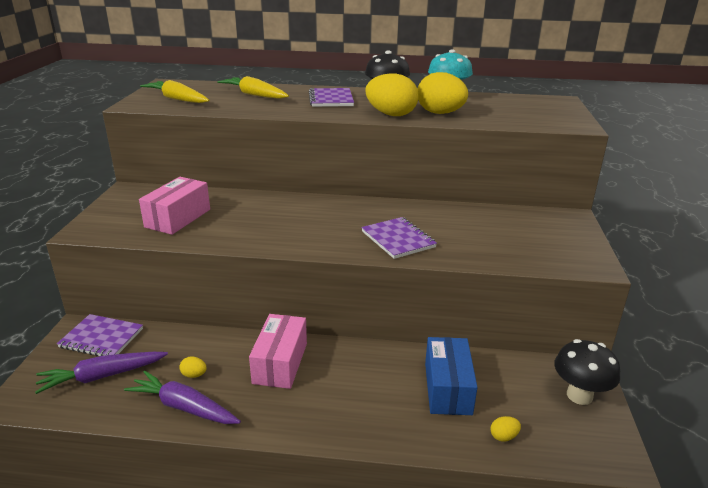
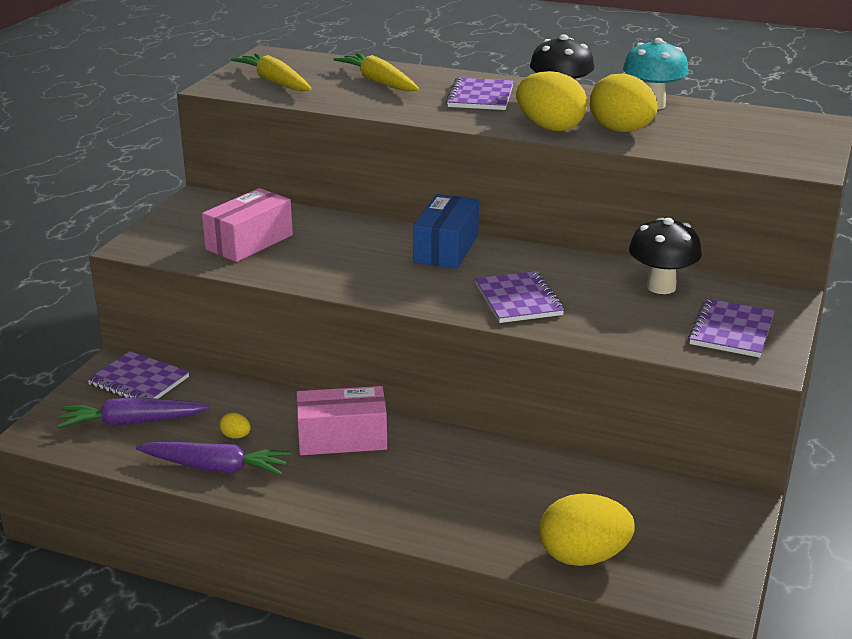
camera: 15 degrees right, 0 degrees up
purple carrot [124,371,241,424] -> purple carrot turned 150 degrees clockwise [136,442,291,475]
pink box [249,314,307,389] -> pink box turned 60 degrees clockwise [296,386,387,455]
blue box [425,337,478,415] -> blue box moved to [413,194,479,269]
yellow egg [491,416,521,442] -> yellow egg [540,494,635,566], size x2.40
black mushroom [554,339,620,405] -> black mushroom moved to [629,217,702,294]
none -> purple notebook [688,299,775,358]

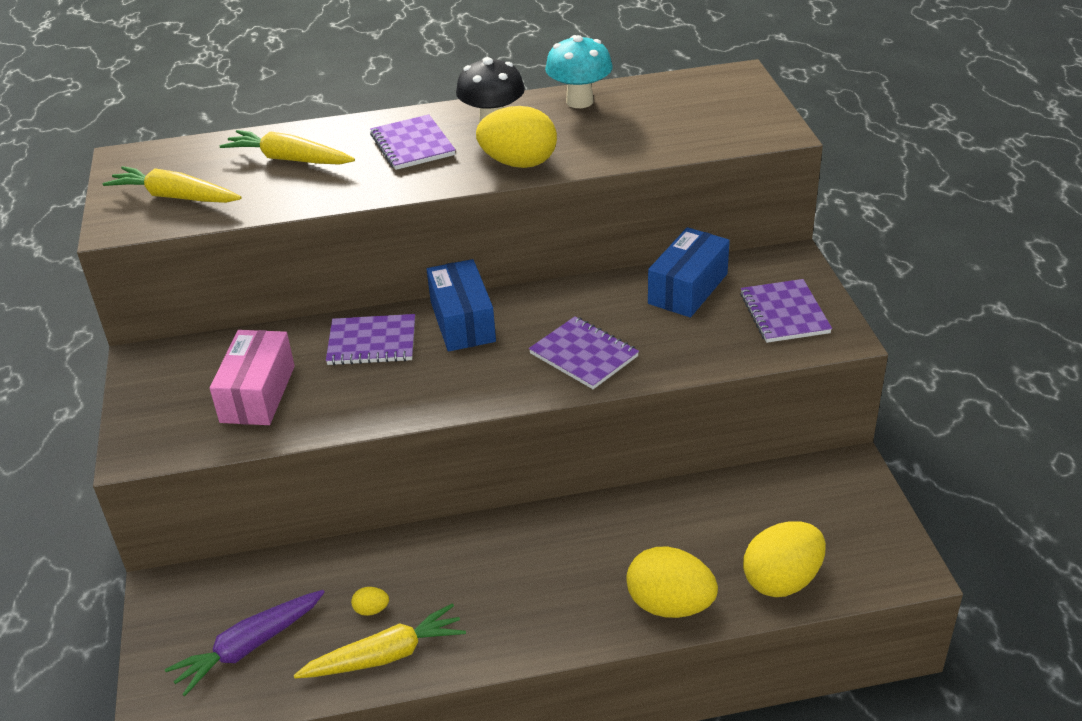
camera: 30 degrees left, 10 degrees up
purple notebook [87,351,189,399] -> purple notebook moved to [326,314,415,365]
purple carrot [136,442,291,475] -> yellow carrot [294,603,466,678]
pink box [296,386,387,455] -> none
yellow egg [590,73,658,132] -> yellow egg moved to [626,546,718,618]
black mushroom [629,217,702,294] -> blue box [648,227,730,318]

